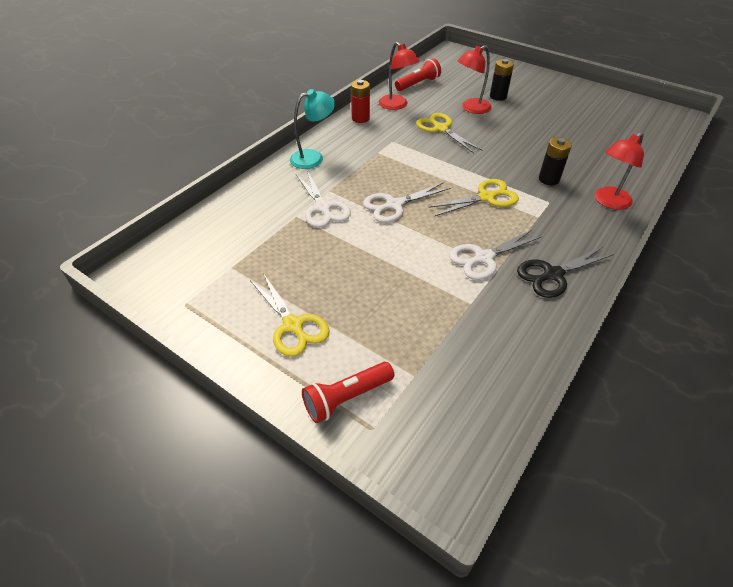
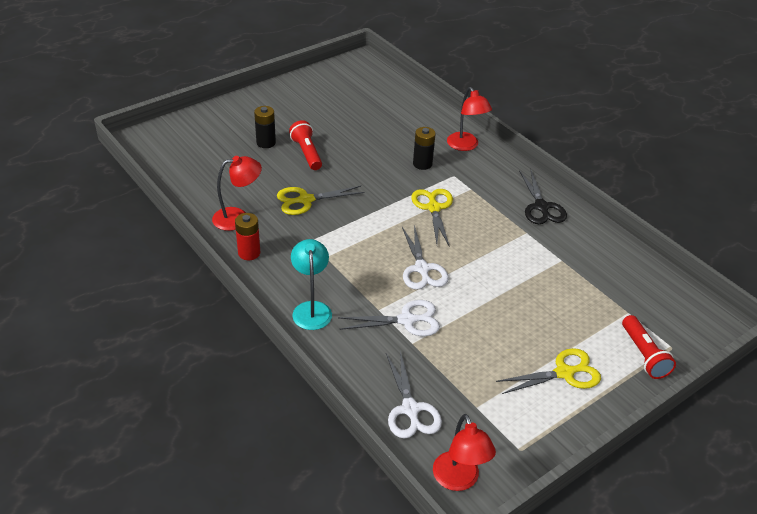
camera: 75 degrees left, 5 degrees down
red flashlight [395,58,441,91] -> red flashlight moved to [289,120,322,170]
white scissors [449,229,543,280] -> white scissors moved to [386,350,442,439]
red lamp [458,45,492,114] -> red lamp moved to [433,414,496,491]

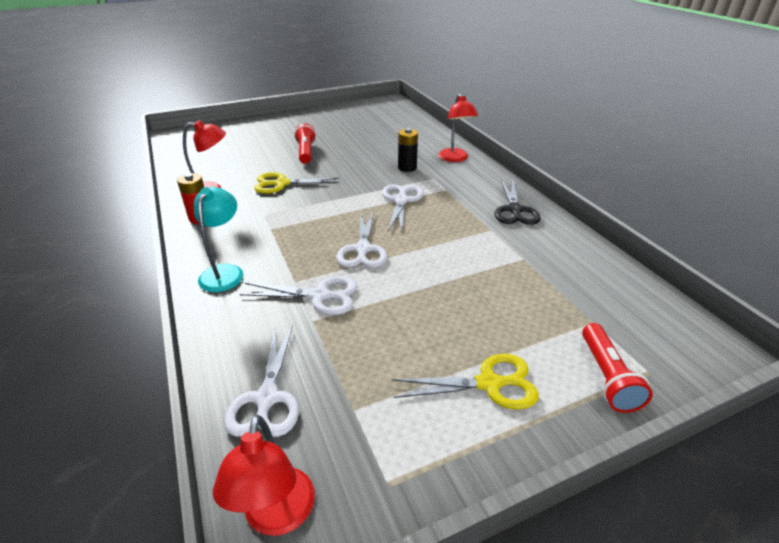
camera: 15 degrees right, 5 degrees down
black battery [254,106,276,148] -> none
yellow scissors [411,189,453,247] -> white scissors [382,184,424,234]

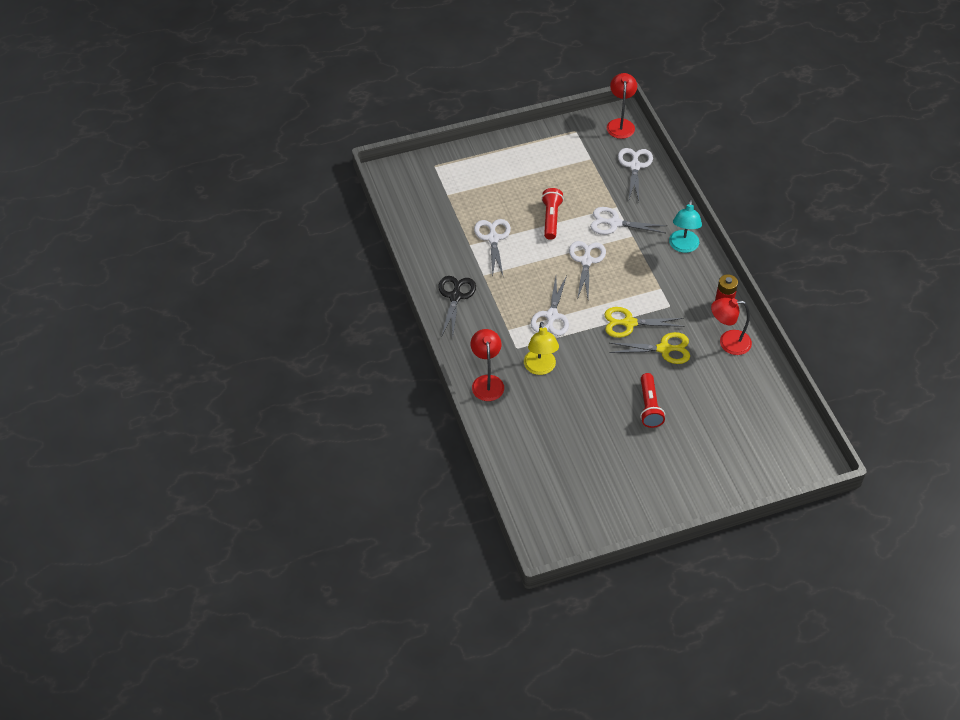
camera: 175 degrees left, 15 degrees up
yellow scissors [392,354,539,409] -> yellow scissors moved to [604,307,685,338]
black battery [398,128,418,172] -> yellow lamp [524,322,559,375]
red flashlight [582,323,653,413] -> red flashlight moved to [541,188,564,240]
none -> white scissors [474,219,511,277]

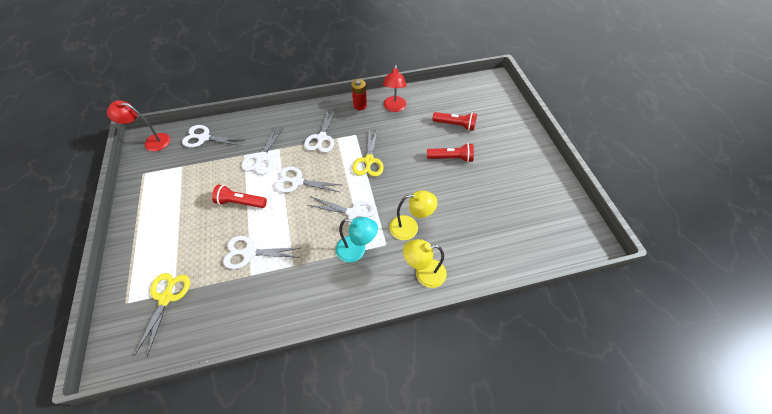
camera: 85 degrees left, 5 degrees up
black scissors [439,276,476,336] -> none
red lamp [471,329,504,401] -> yellow lamp [403,239,447,288]
yellow scissors [609,332,690,364] -> yellow scissors moved to [134,273,190,357]
turquoise lamp [669,200,702,253] -> turquoise lamp moved to [336,217,378,263]
none -> white scissors [304,109,336,153]
none -> red flashlight [432,112,477,131]

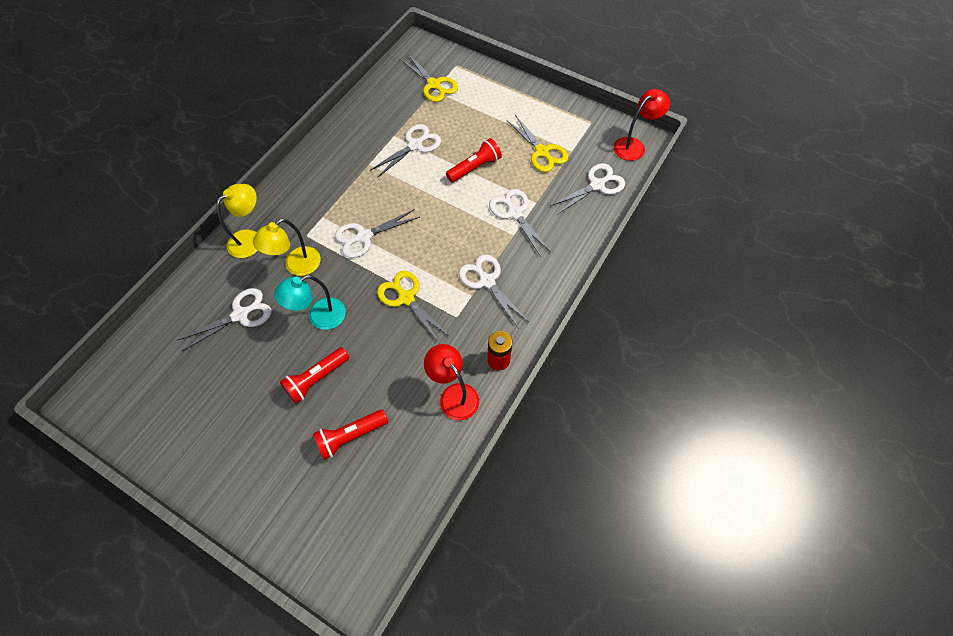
camera: 135 degrees right, 5 degrees up
white scissors [275,166,340,193] -> white scissors moved to [178,288,272,351]
turquoise lamp [336,217,378,263] -> turquoise lamp moved to [274,275,346,330]
none -> yellow scissors [506,115,568,172]

